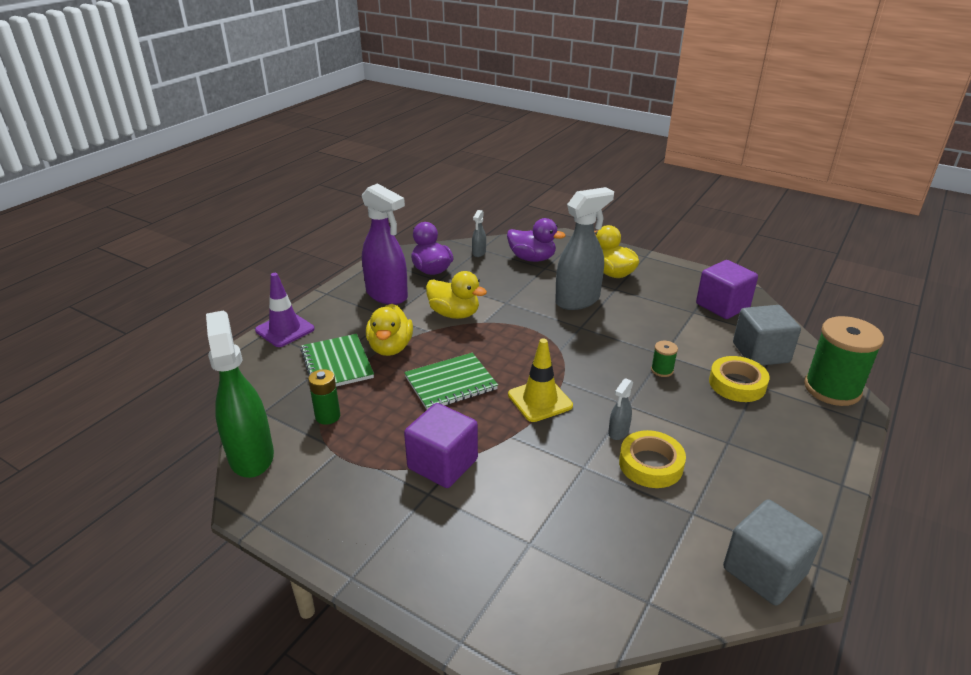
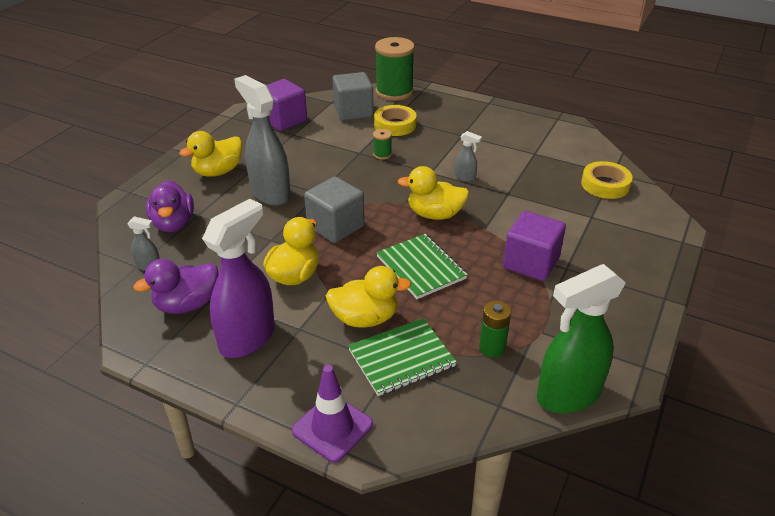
camera: 95 degrees left, 5 degrees up
purple duck [507,218,566,262] -> purple duck turned 150 degrees clockwise [146,180,194,232]
yellow traffic cone [508,338,573,422] -> yellow duck [398,166,469,220]
yellow tape [619,430,686,488] -> yellow tape moved to [581,161,633,199]
grey cube [723,499,823,605] -> grey cube moved to [304,177,365,243]

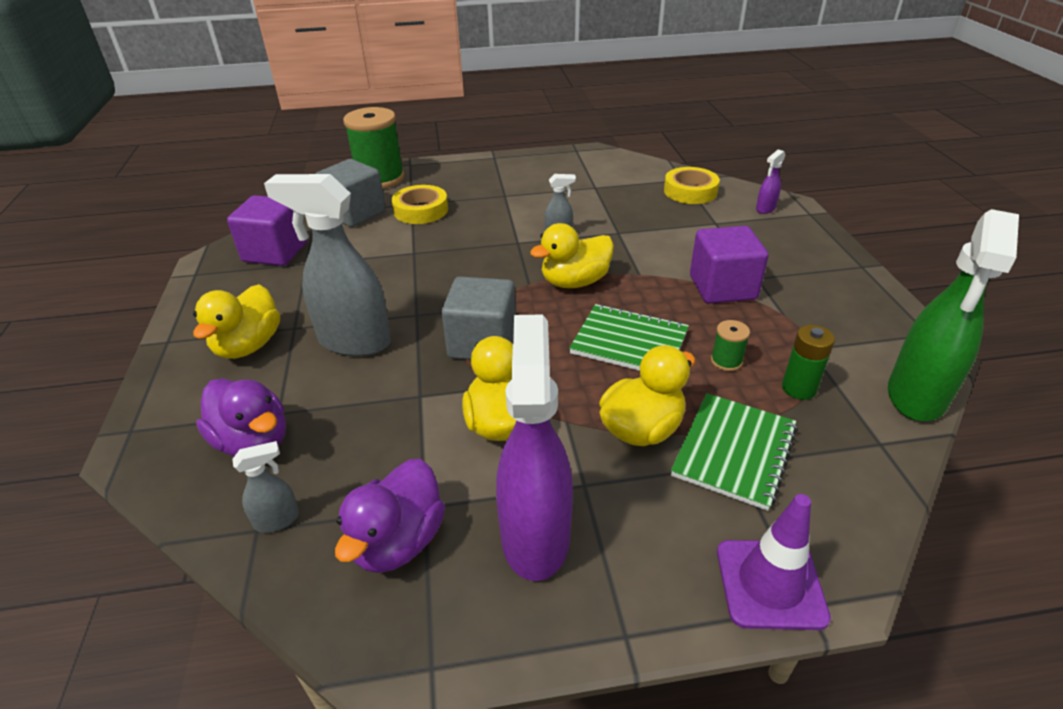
camera: 35 degrees left, 0 degrees up
green spool [373,129,392,159] -> green spool moved to [711,320,750,371]
none -> purple spray bottle [756,150,785,214]

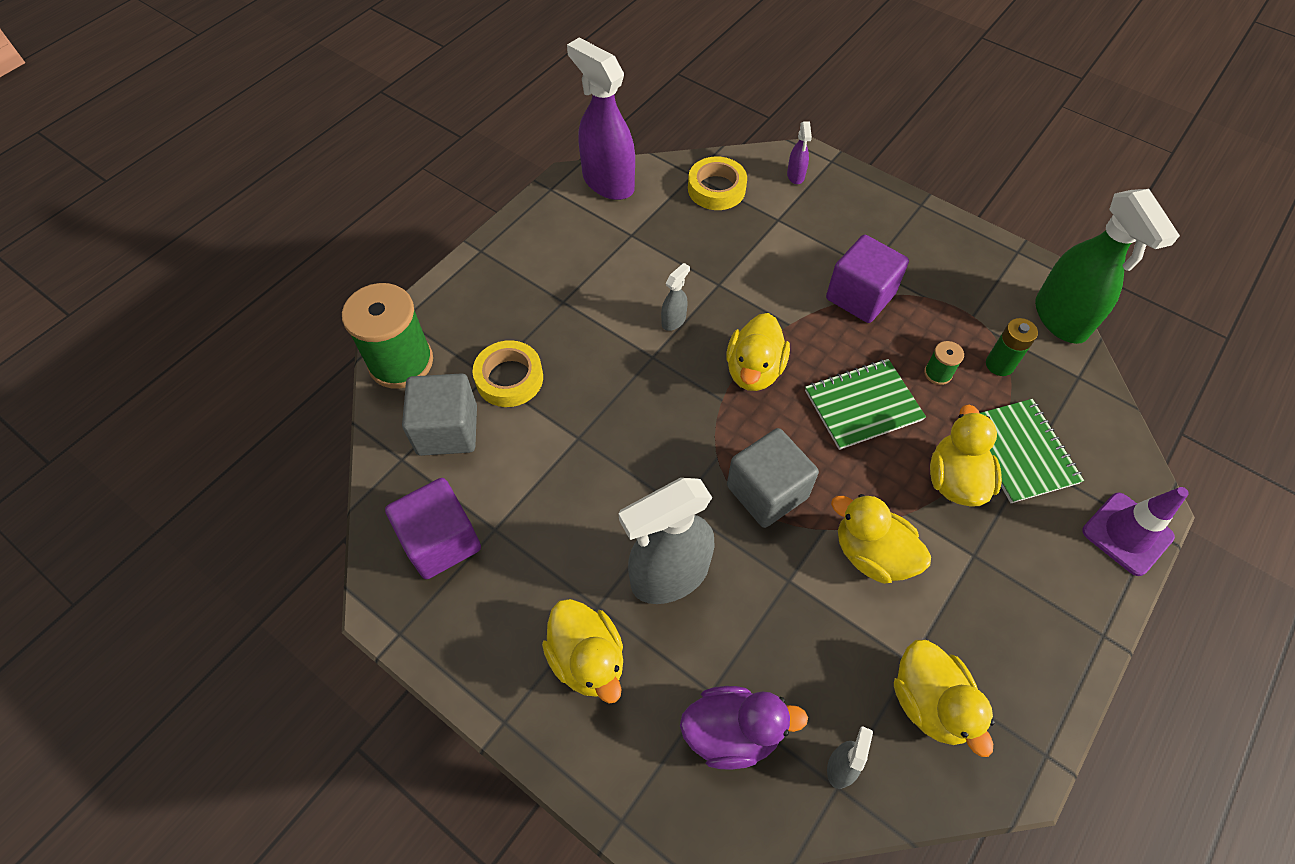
camera: 45 degrees left, 20 degrees up
purple duck [335,458,445,573] -> yellow duck [894,640,995,757]
purple spray bottle [496,314,573,581] -> purple spray bottle moved to [567,37,635,200]

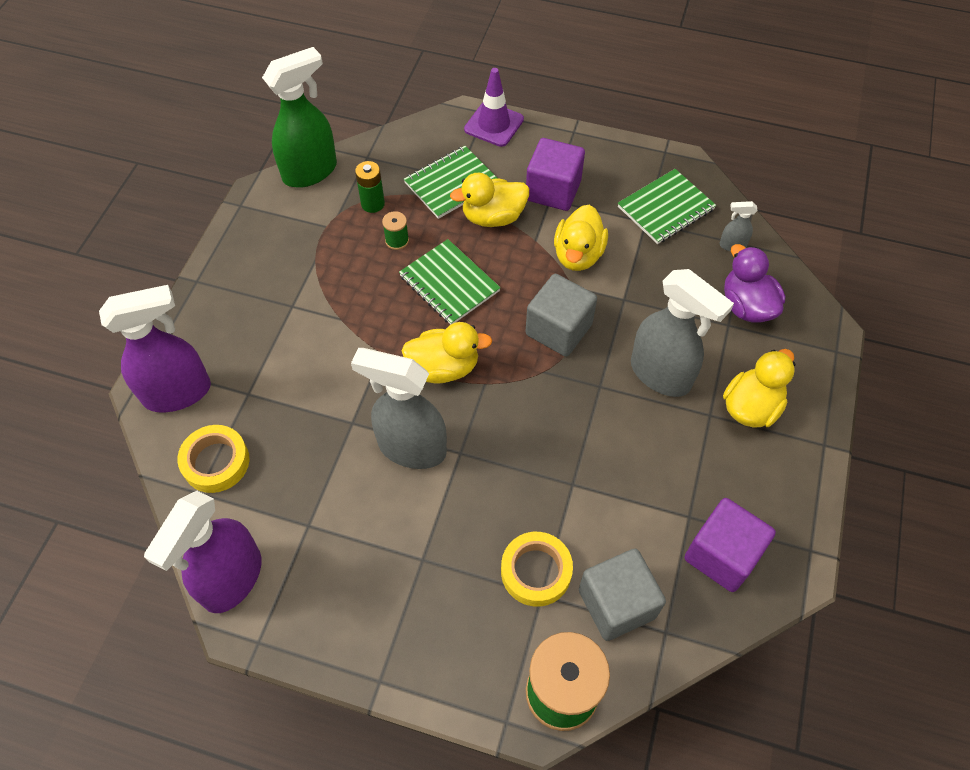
camera: 110 degrees left, 0 degrees up
grey spray bottle [661,263,690,331] -> grey spray bottle [351,348,447,469], size x2.28
purple spray bottle [787,121,812,184] -> purple spray bottle [99,285,211,413], size x2.28
purple cube [826,235,909,323] -> purple cube moved to [526,138,585,211]
yellow duck [894,640,995,757] -> green notebook [618,169,716,244]

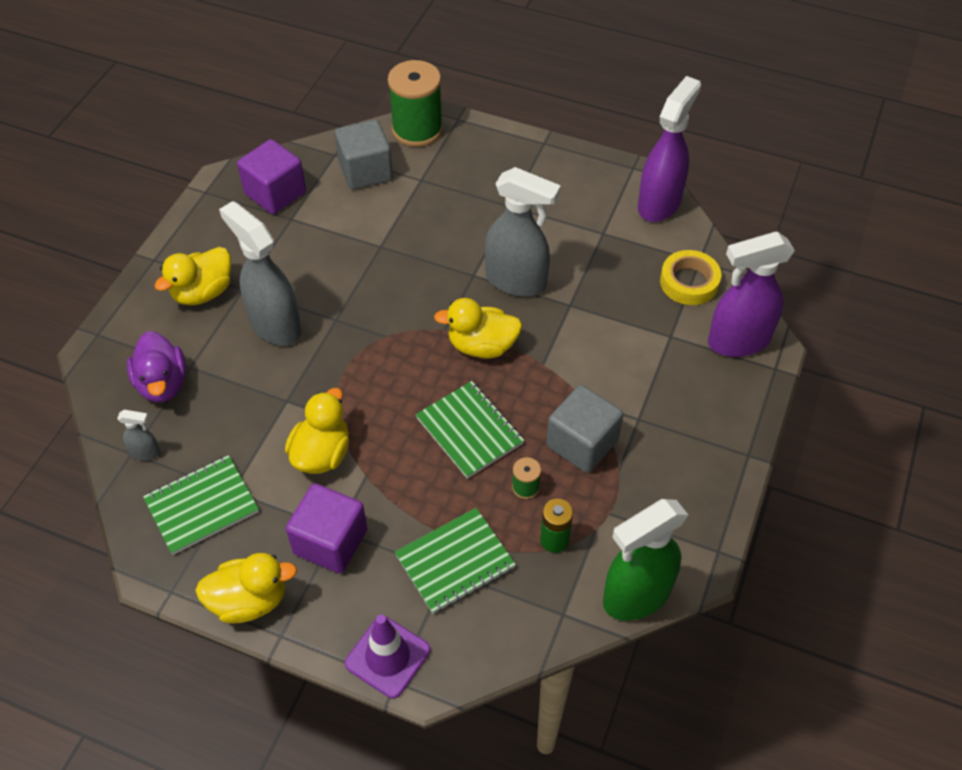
camera: 175 degrees left, 5 degrees down
yellow duck [450,173,529,227] -> yellow duck moved to [195,553,297,624]
yellow tape [501,532,573,607] -> none
grey cube [525,274,597,357] -> grey cube moved to [546,385,624,473]

